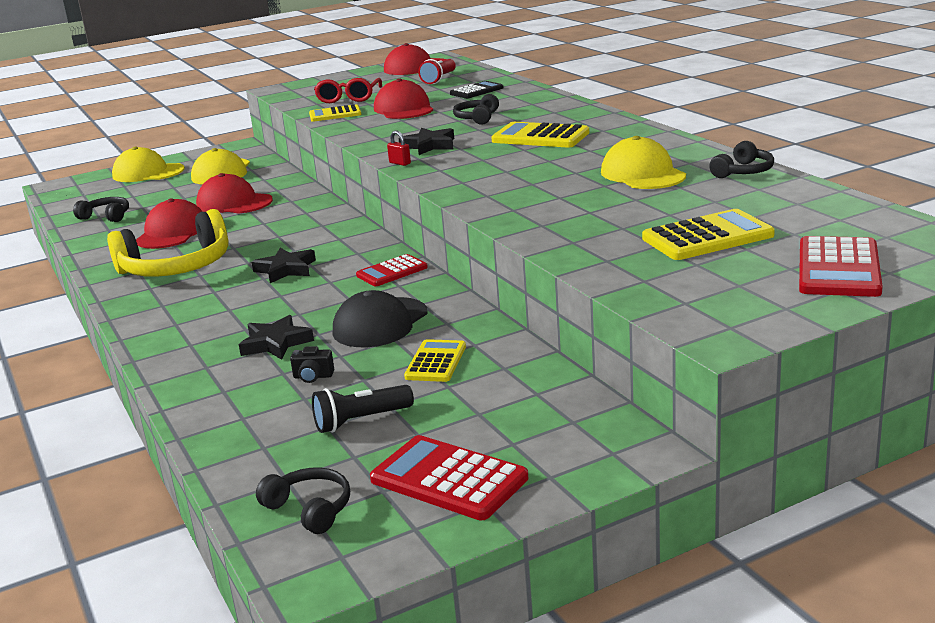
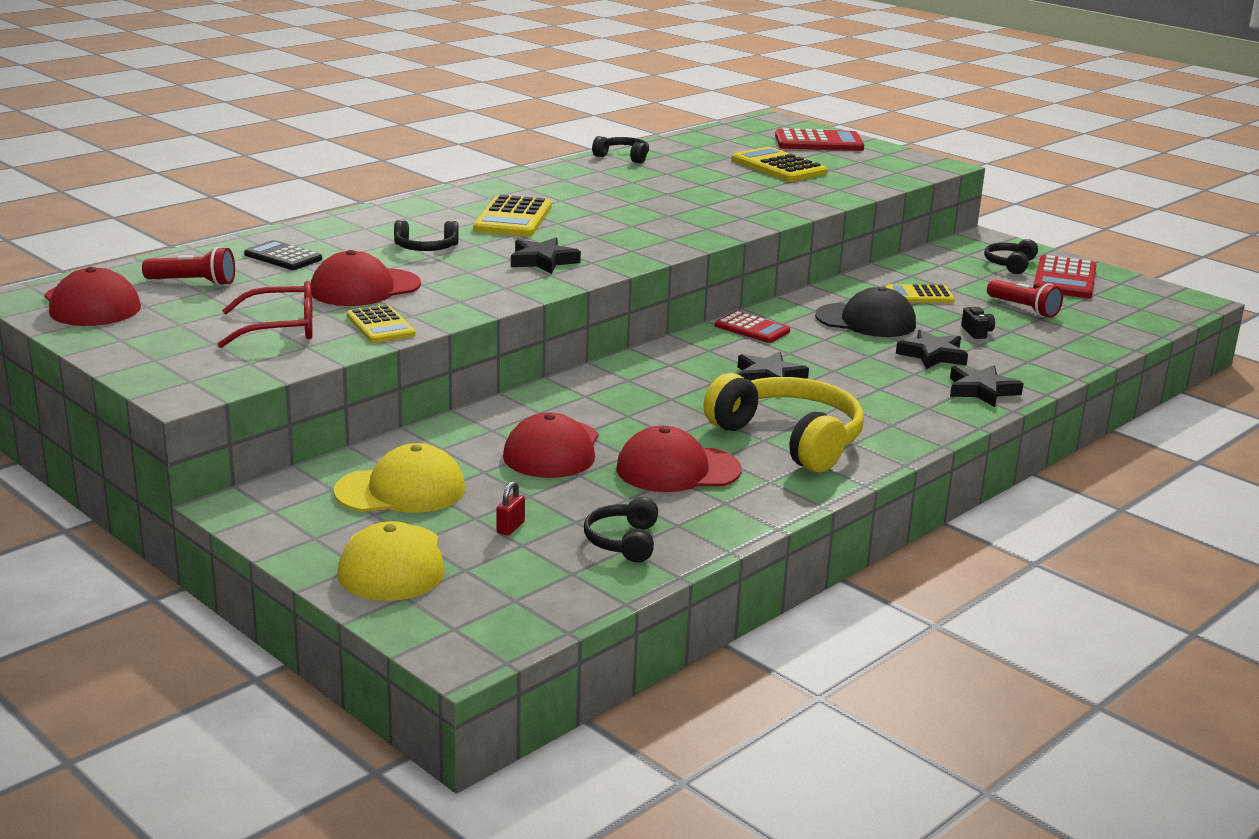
camera: 110 degrees left, 0 degrees up
black headphones [256,467,350,534] -> black headphones moved to [984,239,1038,274]
black flashlight [312,385,414,433] -> red flashlight [987,279,1063,318]
red padlock [387,130,411,166] -> red padlock moved to [496,481,525,536]
yellow cap [601,136,686,189] -> none
none -> black star [950,365,1024,407]

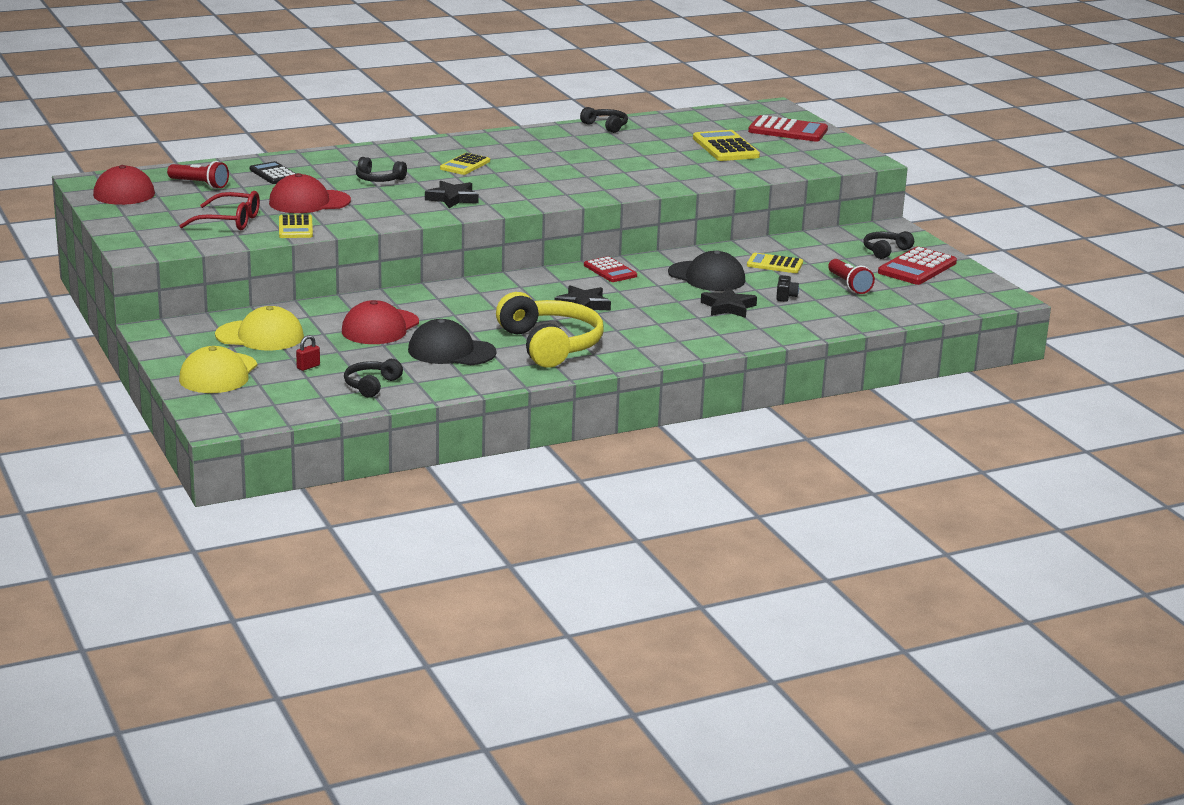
camera: 20 degrees right, 0 degrees up
yellow calculator [473,195,552,236] -> yellow calculator [440,153,490,175], size x0.65
red cap [616,426,742,492] -> black cap [408,319,497,365]
black star [950,365,1024,407] -> none

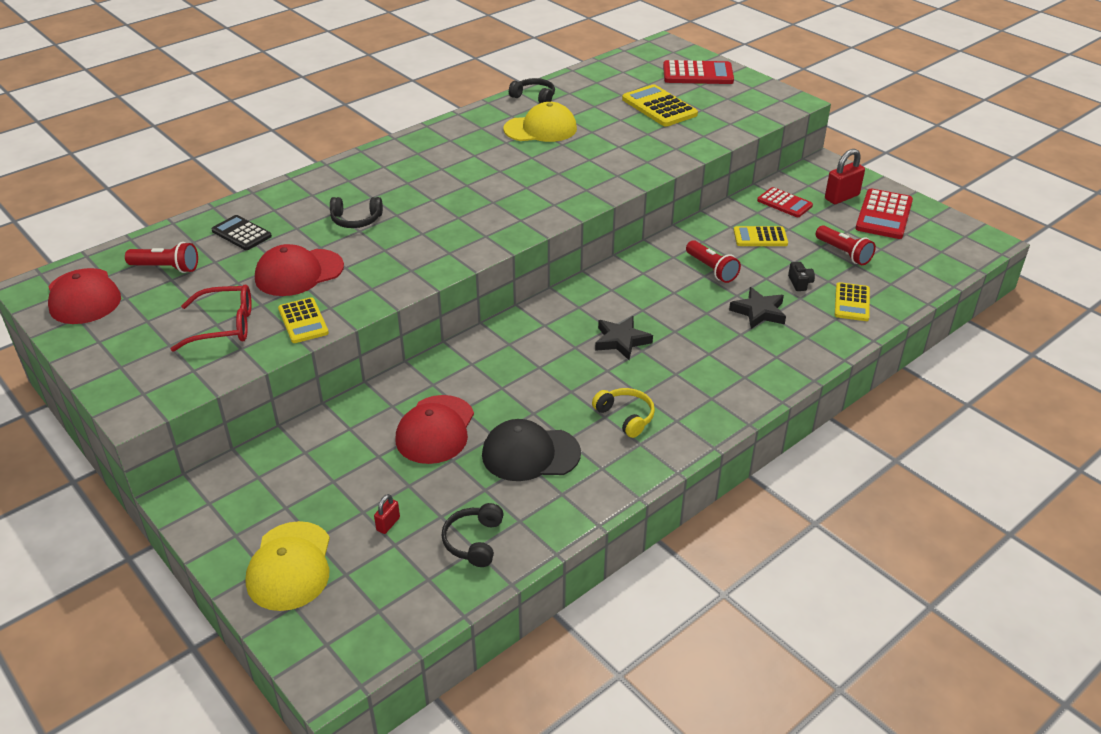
camera: 15 degrees left, 15 degrees up
yellow cap [215,306,304,351] -> yellow cap moved to [504,102,577,142]
black star [425,181,479,208] -> none
yellow calculator [440,153,490,175] -> yellow calculator moved to [835,282,870,321]
yellow headphones [496,292,603,367] -> yellow headphones [592,388,655,438], size x0.50
red calculator [584,256,637,282] -> red calculator moved to [757,187,813,217]
black cap [668,250,746,291] -> red flashlight [686,240,741,283]
black headphones [863,231,914,259] -> red padlock [825,149,865,204]

